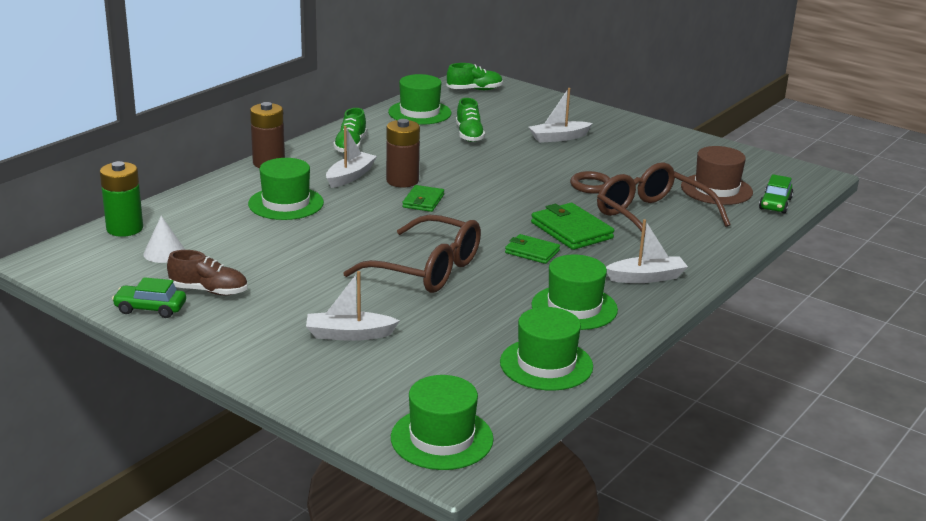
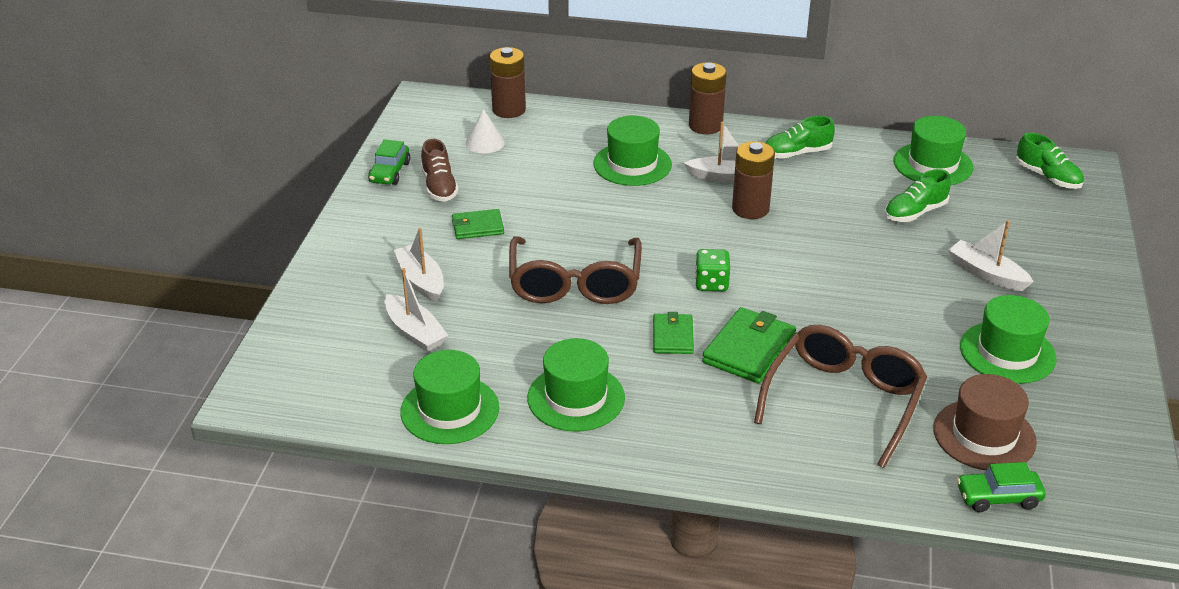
camera: 65 degrees right, 10 degrees up
green battery [100,161,143,237] -> brown battery [490,47,526,118]
green car [112,277,186,318] -> green car turned 150 degrees counterclockwise [368,140,410,185]
green hat [391,375,493,470] -> green hat moved to [960,295,1056,384]
green wallet [402,185,444,212] -> green wallet moved to [452,209,504,239]
brown ring [570,171,610,194] -> none
white boat [606,219,688,283] -> white boat moved to [384,268,448,352]
none -> green dice [695,249,730,291]

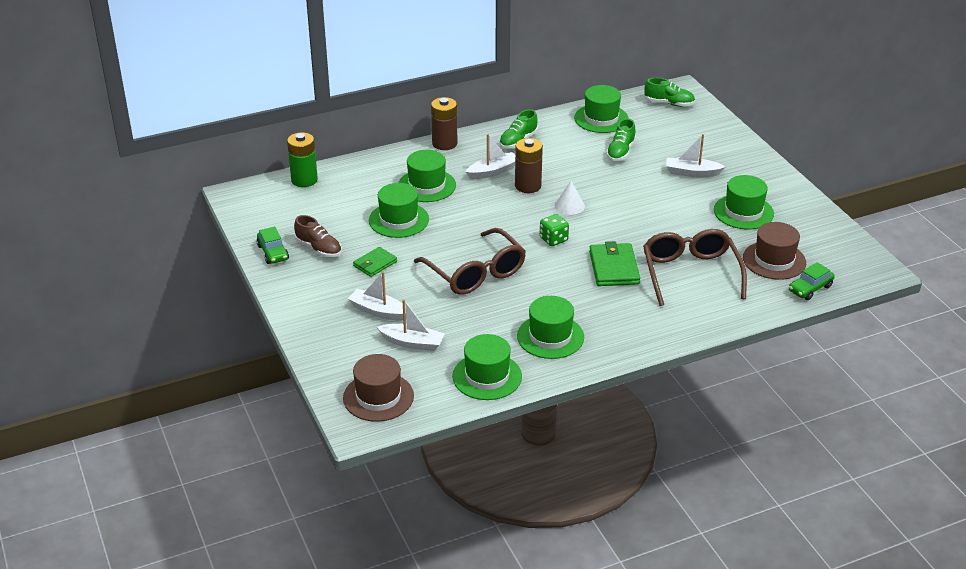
camera: 35 degrees left, 0 degrees up
white cone [466,109,505,153] -> white cone moved to [555,181,585,215]
brown battery [490,47,526,118] -> green battery [287,132,318,187]
green wallet [653,312,694,354] -> none
none -> brown hat [343,354,414,422]
none -> green hat [369,183,429,238]

